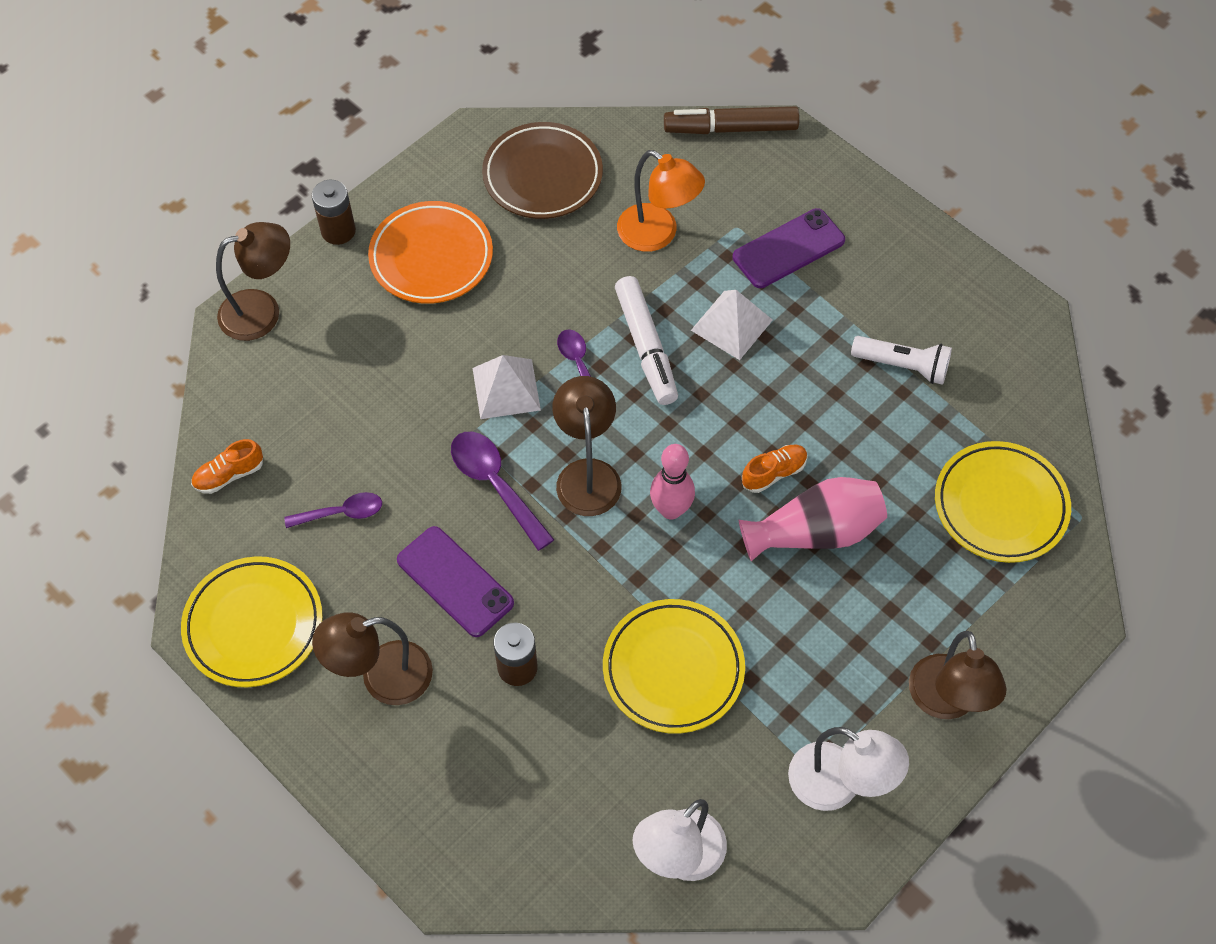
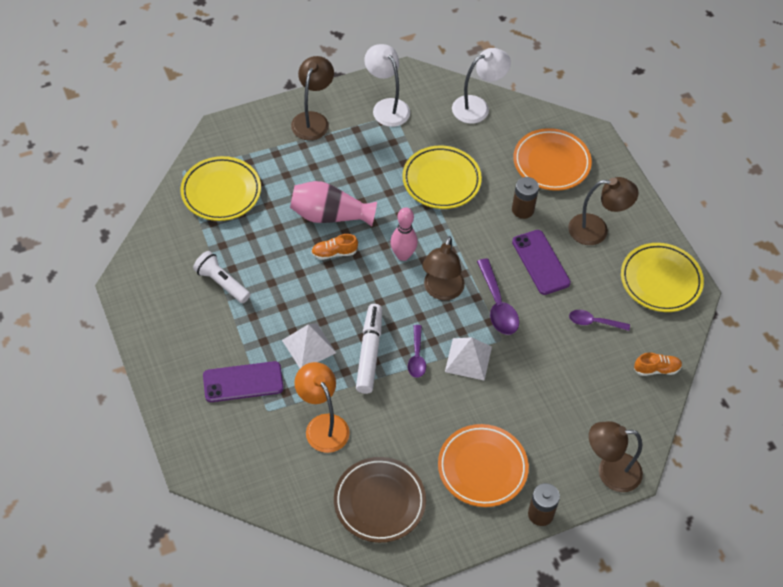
camera: 160 degrees left, 5 degrees down
brown marker [664,106,799,134] -> none
none -> orange plate [513,128,592,191]

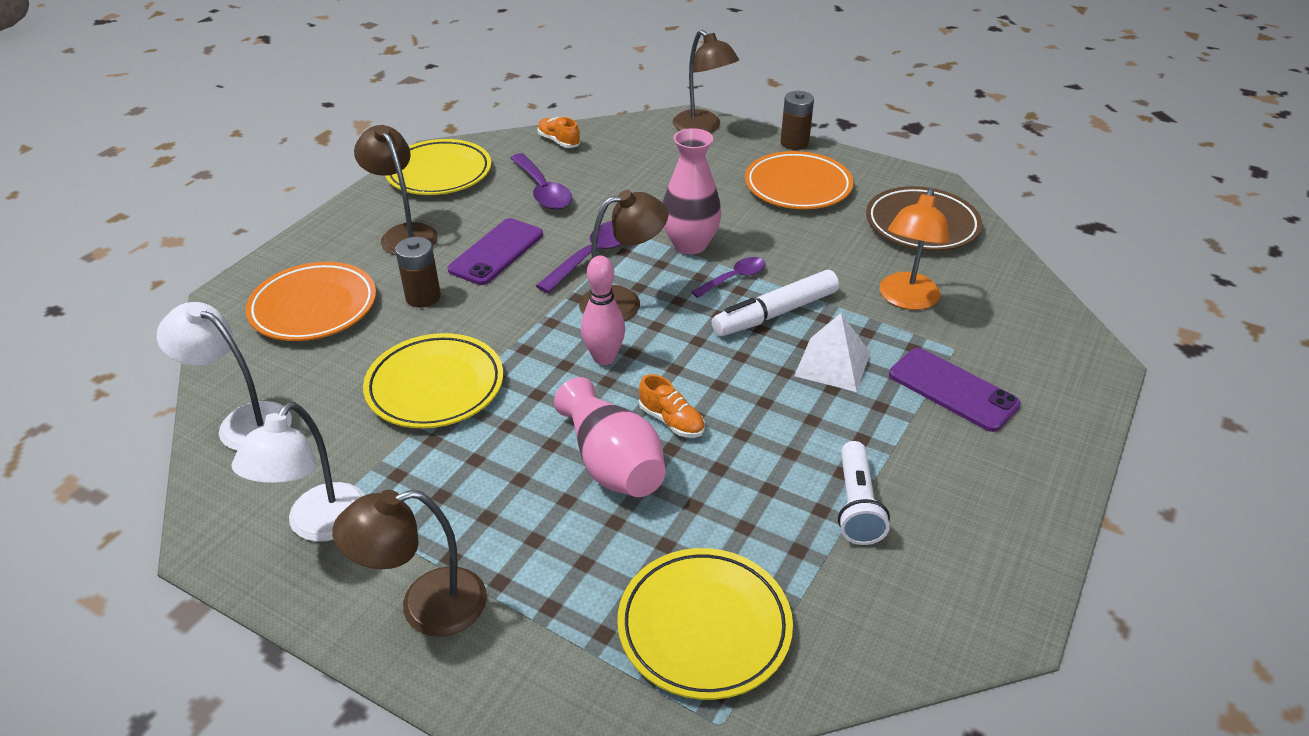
camera: 125 degrees left, 15 degrees down
white pyramid [445,337,492,381] -> pink vase [663,128,722,254]
purple spoon [569,310,630,331] -> purple spoon [510,153,572,210], size x1.55

